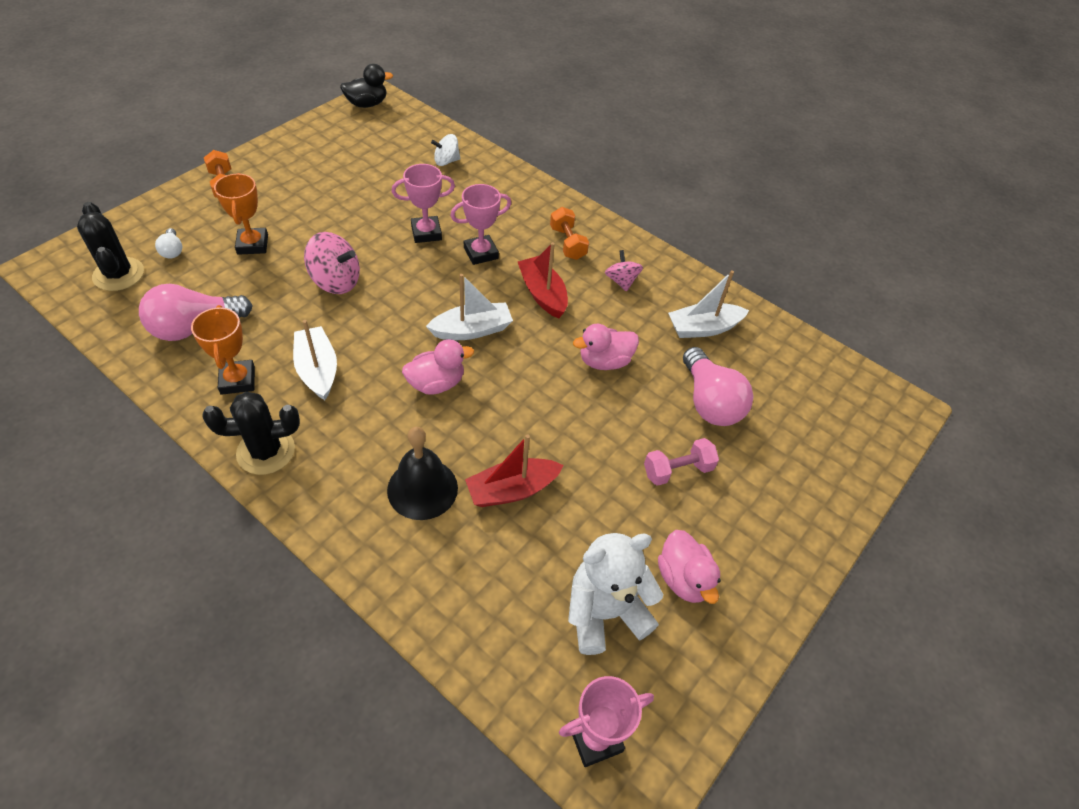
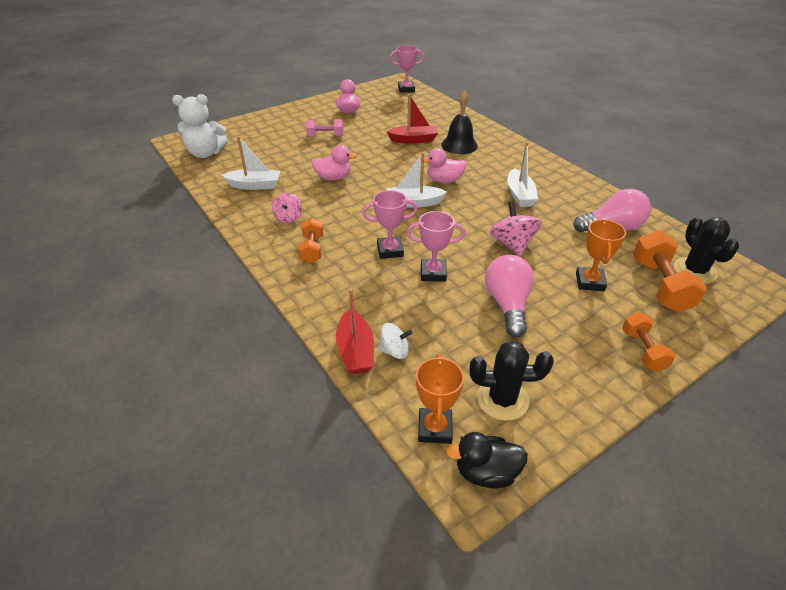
camera: 160 degrees left, 10 degrees down
white light bulb [155,228,182,259] -> orange dumbbell [633,230,707,312]
orange trophy [191,305,255,395] -> orange trophy moved to [416,354,464,444]
black cactus [202,392,300,475] -> black cactus moved to [470,341,554,421]
pink spinning top [304,232,360,294] -> pink spinning top turned 45 degrees clockwise [490,201,542,256]
red boat [518,242,568,318] -> red boat moved to [336,288,374,374]
white teddy bear [568,533,663,655] -> white teddy bear moved to [172,94,228,158]
pink light bulb [683,347,753,426] -> pink light bulb moved to [485,255,534,337]

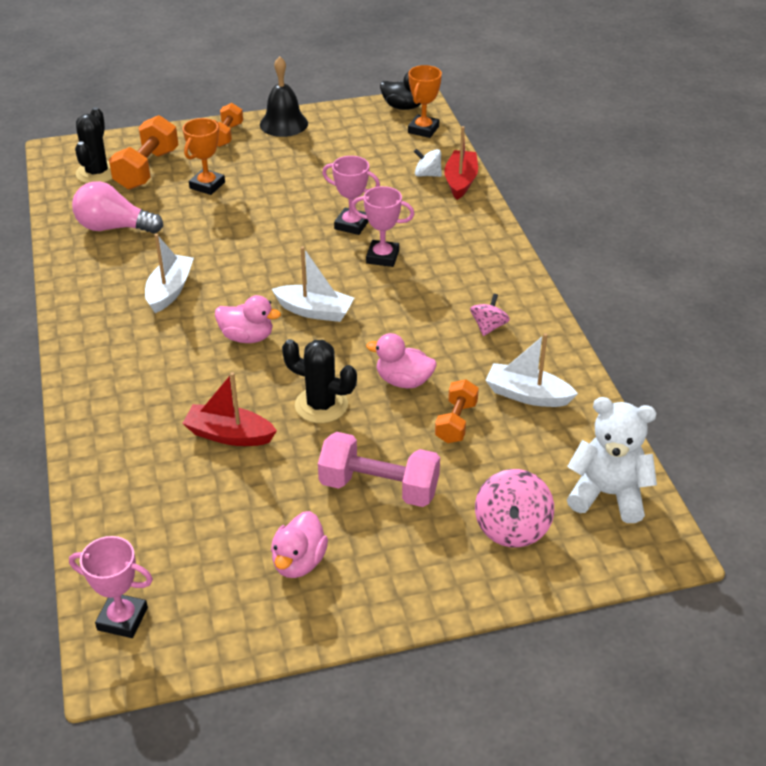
camera: 160 degrees left, 0 degrees up
orange dumbbell [299,218,323,263] -> orange dumbbell moved to [435,379,479,443]
pink dumbbell [306,119,343,137] -> pink dumbbell [318,432,440,507], size x1.62
black bell [441,91,478,154] -> black bell moved to [260,56,308,137]
black cactus [470,341,554,421] -> black cactus moved to [282,339,357,423]
pink light bulb [485,255,534,337] -> none
pink spinning top [490,201,542,256] -> pink spinning top moved to [475,469,554,547]

